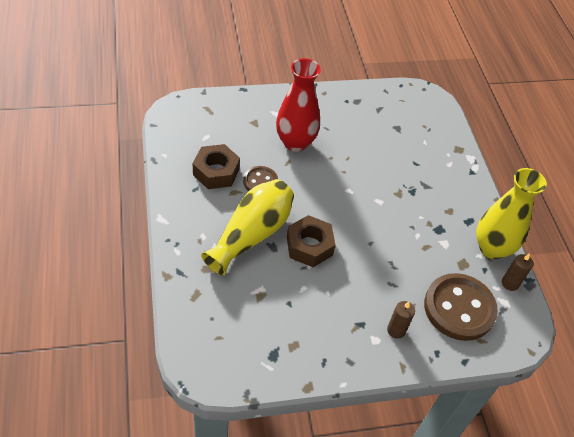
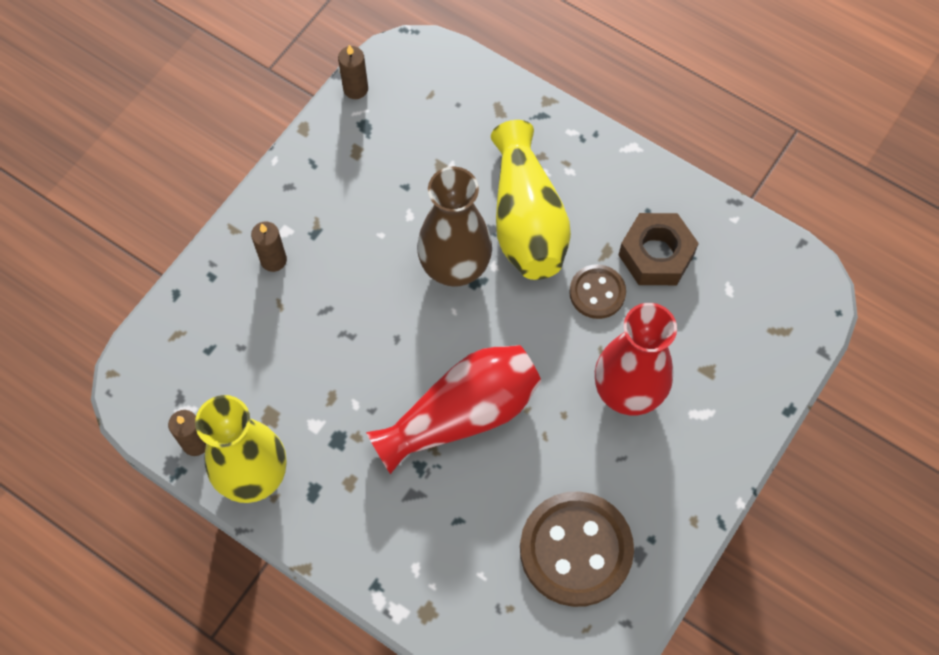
camera: 140 degrees right, 15 degrees up
brown nut [287,215,335,267] -> brown vase [417,167,492,287]
brown button [424,273,498,341] -> brown button moved to [520,492,634,607]
none -> brown candle [338,45,368,99]
none -> red vase [366,345,542,474]

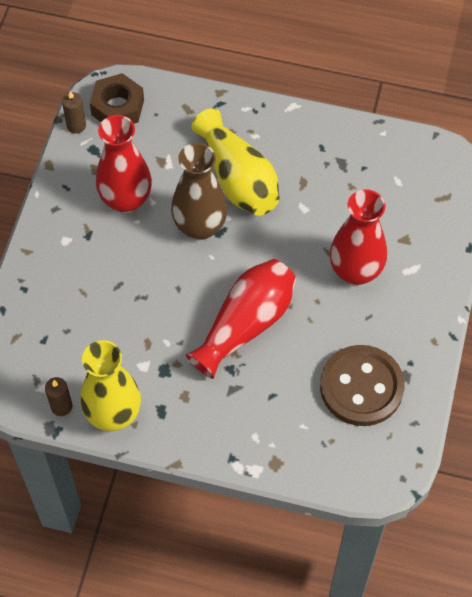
camera: 20 degrees left, 5 degrees down
brown candle [251,221,287,272] -> none
brown button [569,264,626,319] -> none
brown nut [619,213,699,285] -> brown nut moved to [90,73,144,124]
none -> red vase [96,115,152,213]

